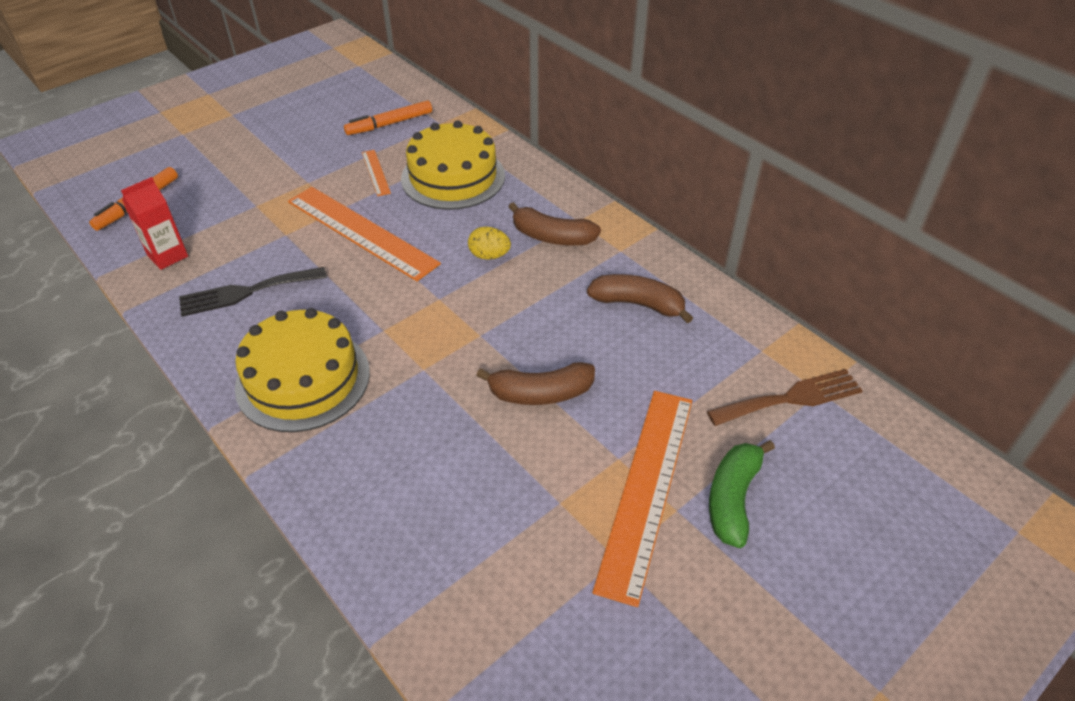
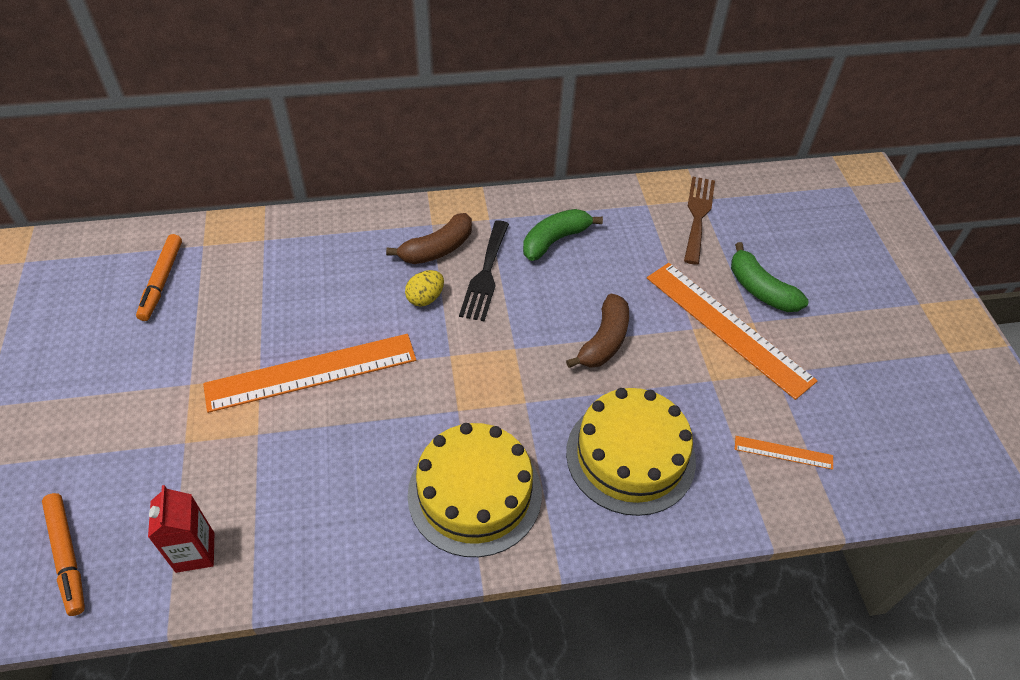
camera: 60 degrees left, 5 degrees up
black fork [179,267,327,317] -> black fork moved to [459,220,509,321]
orange ruler [362,150,391,196] -> orange ruler moved to [735,436,833,470]
yellow cake [401,120,505,210] -> yellow cake moved to [566,388,696,516]
brown banana [587,274,693,323] -> green banana [523,209,603,261]

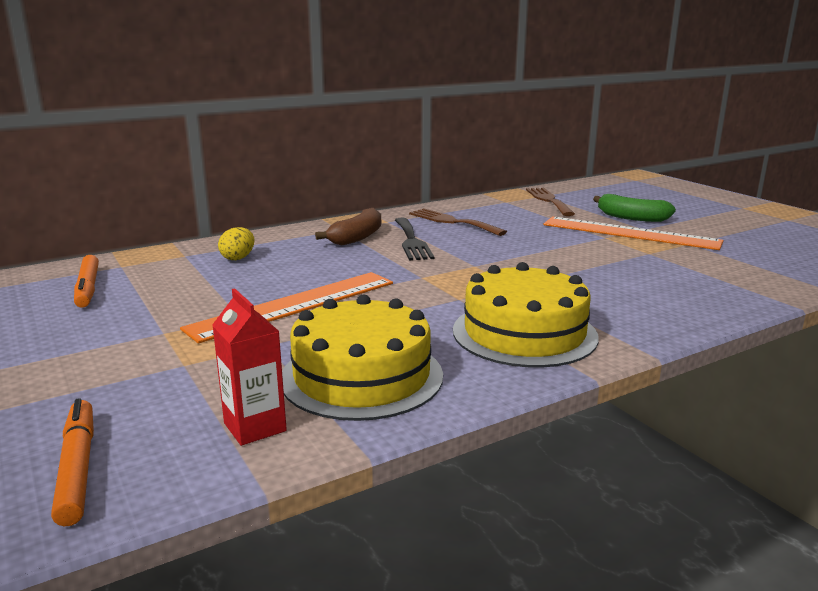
camera: 20 degrees left, 30 degrees down
orange marker [42,493,85,616] -> orange marker turned 150 degrees counterclockwise [51,398,94,526]
yellow egg [405,270,444,306] -> yellow egg moved to [218,227,254,260]
green banana [523,209,603,261] -> brown fork [409,208,507,236]
brown banana [566,294,629,368] -> none
yellow cake [566,388,696,516] -> yellow cake moved to [282,294,443,421]
orange ruler [735,436,833,470] -> none

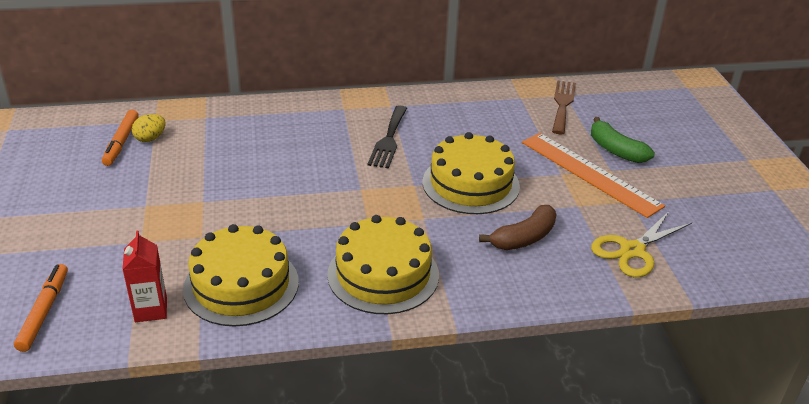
camera: 20 degrees right, 15 degrees up
orange ruler [180,272,393,343] -> none
yellow egg [218,227,254,260] -> yellow egg moved to [132,114,166,142]
brown banana [315,208,381,245] -> brown banana moved to [479,205,556,250]
brown fork [409,208,507,236] -> none
none -> yellow cake [423,132,520,214]
none -> yellow scissors [591,211,692,277]

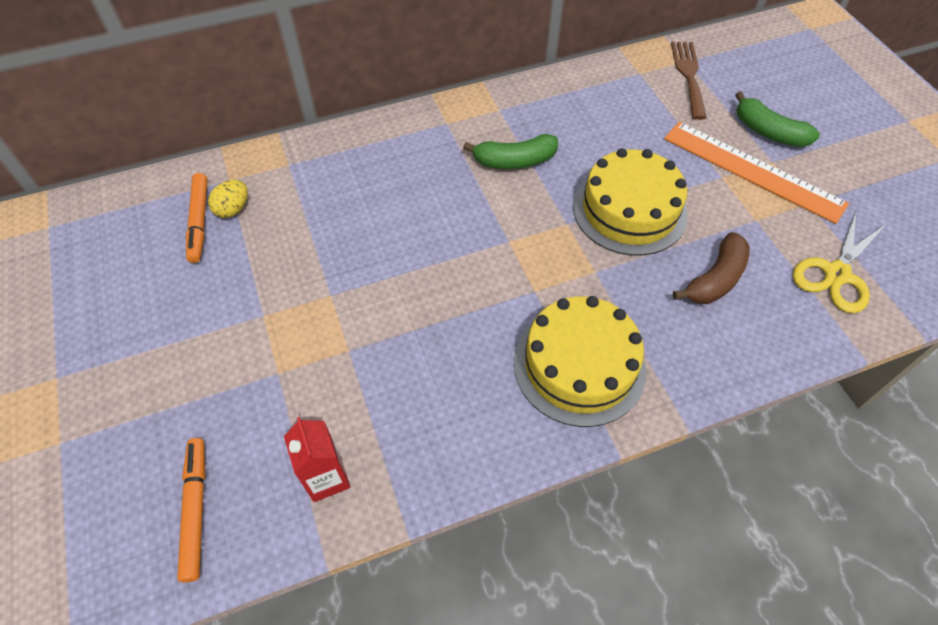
camera: 10 degrees left, 20 degrees up
yellow cake [183,224,299,326] -> none
black fork [368,105,407,169] -> green banana [463,134,558,169]

